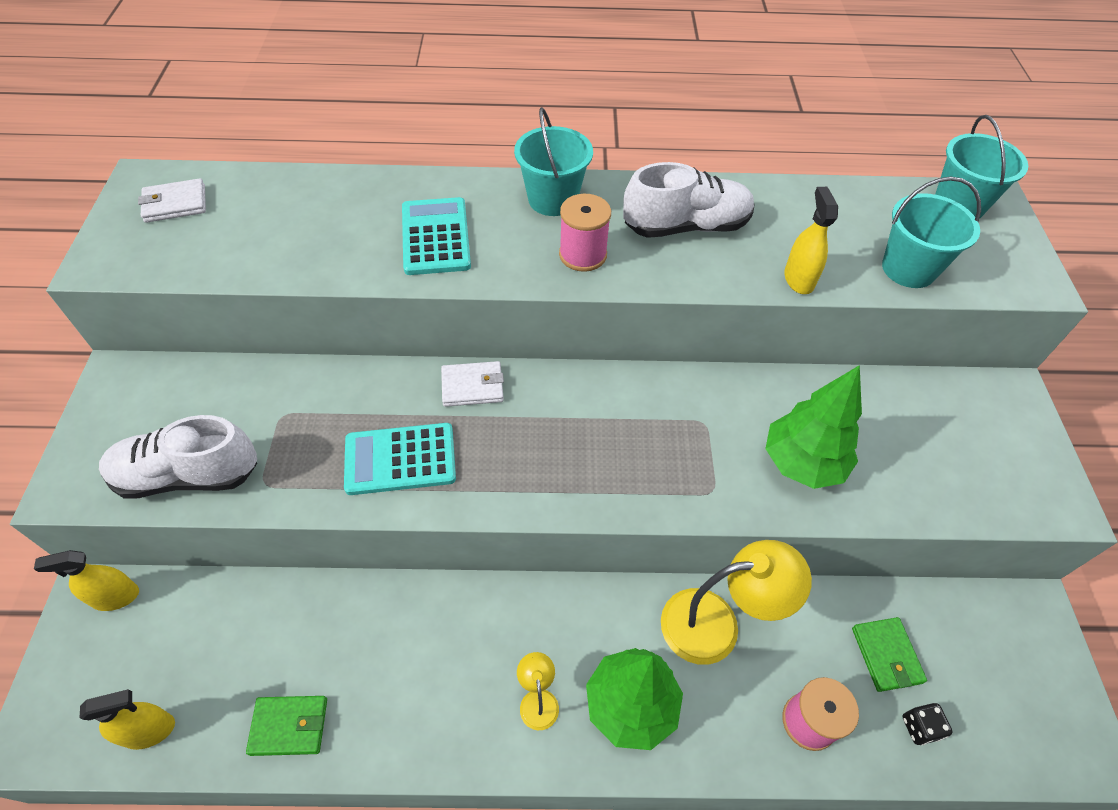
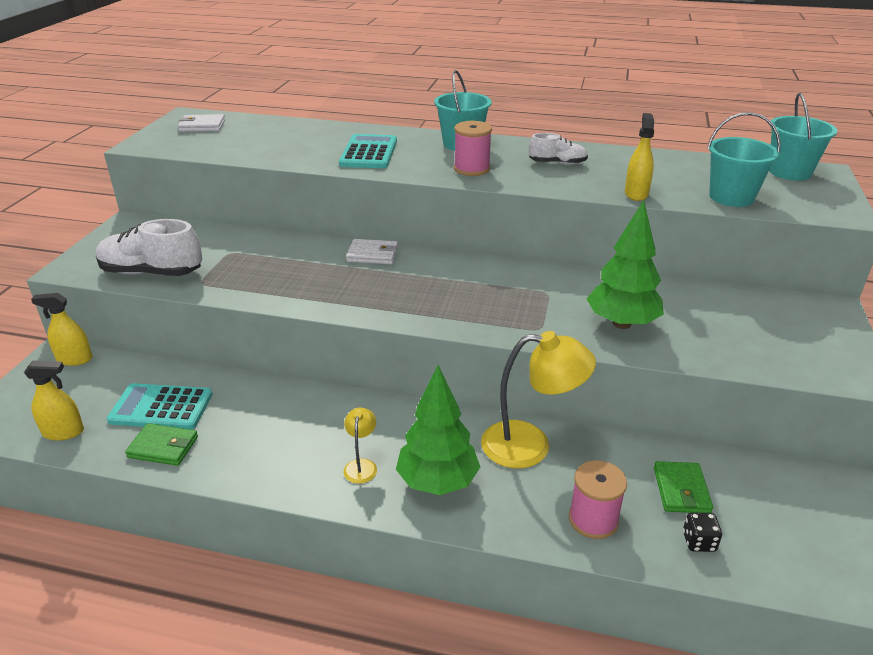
camera: 15 degrees right, 20 degrees down
turquoise calculator [344,423,456,495] -> turquoise calculator moved to [107,383,213,430]
white shoe [623,162,755,238] -> white shoe [529,133,588,165], size x0.57

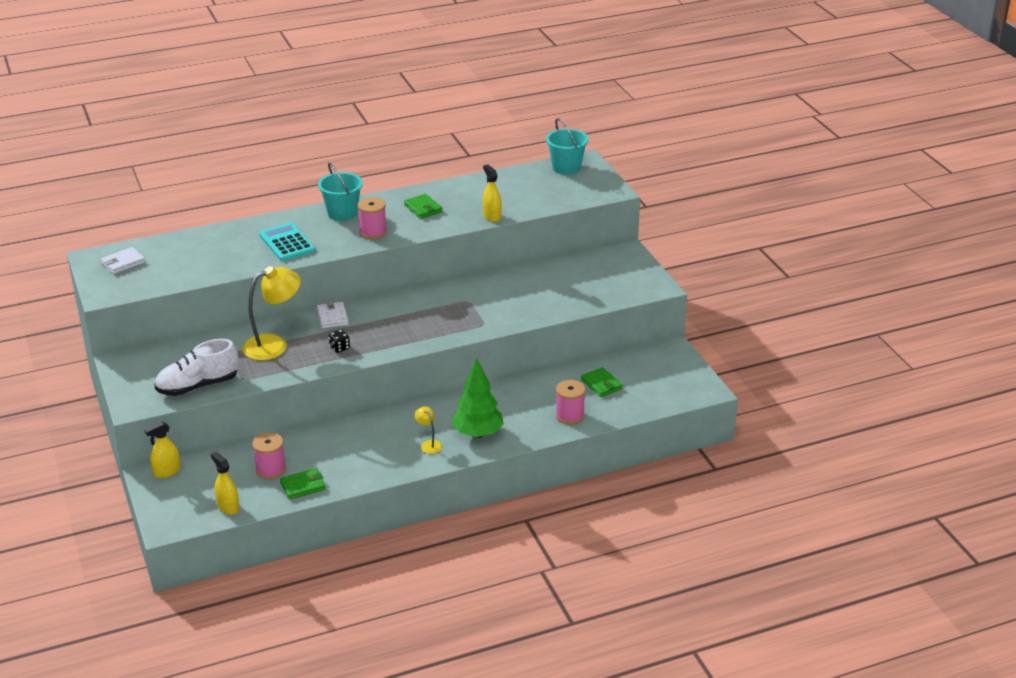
camera: 35 degrees left, 0 degrees up
yellow spray bottle [24,360,84,440] -> yellow spray bottle turned 90 degrees counterclockwise [211,452,239,515]
turquoise calculator [107,383,213,430] -> pink spool [252,432,286,479]
white wallet [346,239,398,264] -> white wallet turned 75 degrees counterclockwise [317,301,349,328]
yellow lamp [481,331,596,468] -> yellow lamp moved to [242,266,301,361]
white shoe [529,133,588,165] -> green wallet [404,194,442,219]
green tree [587,200,664,329] -> none
black dice [683,513,722,552] -> black dice moved to [329,329,350,353]
turquoise bucket [707,112,781,207] -> none

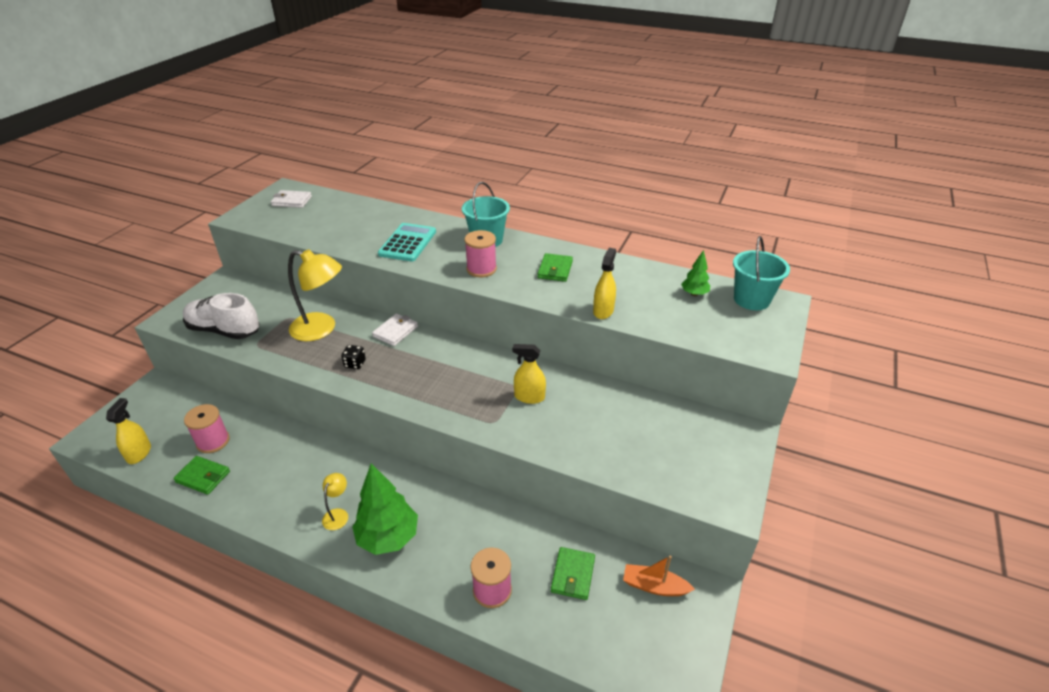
camera: 45 degrees right, 5 degrees up
yellow spray bottle [144,421,181,478] -> yellow spray bottle moved to [512,344,546,404]
none -> orange boat [623,556,695,596]
none -> green tree [681,250,710,296]

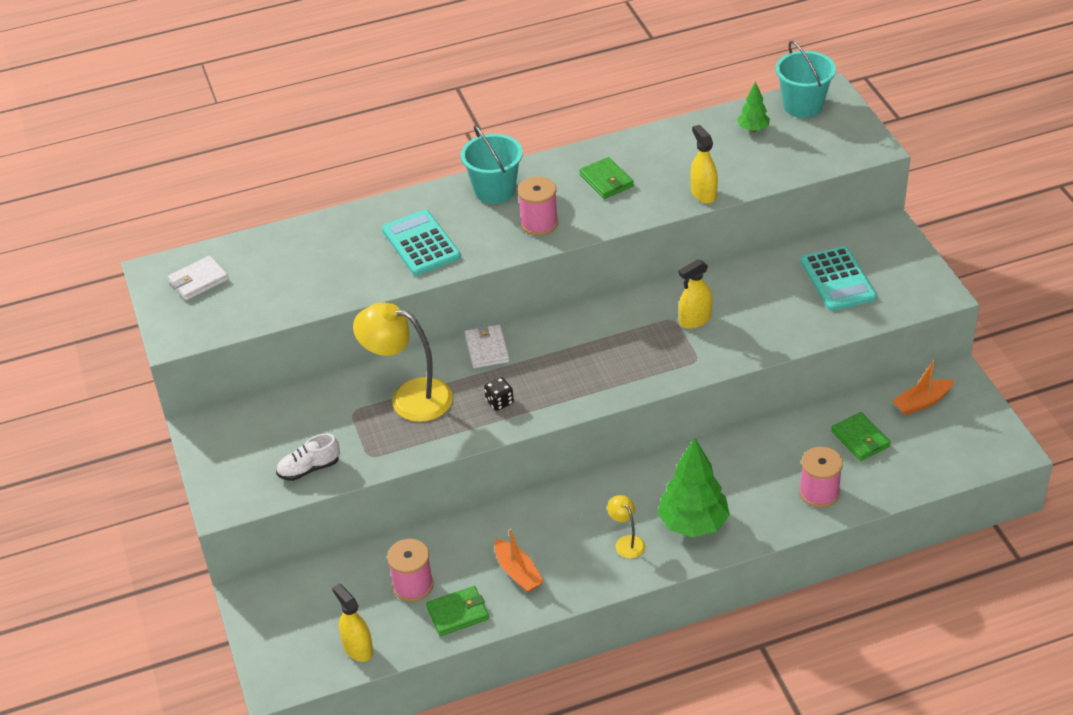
camera: 40 degrees left, 5 degrees up
white shoe [183,293,260,339] -> white shoe [276,433,340,481], size x0.57
yellow lamp [288,249,342,341] -> yellow lamp turned 135 degrees counterclockwise [353,302,453,422]
none -> orange boat [494,528,544,593]
none -> turquoise calculator [800,246,877,311]

